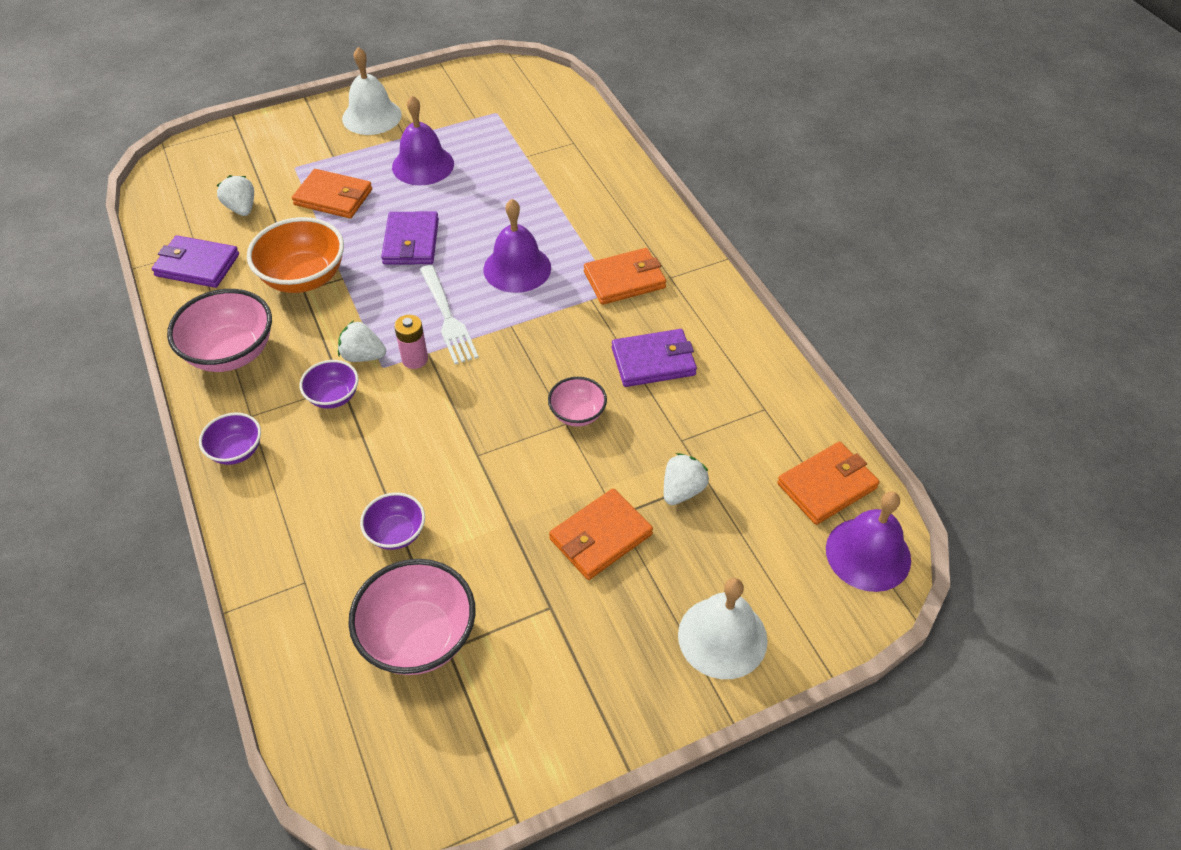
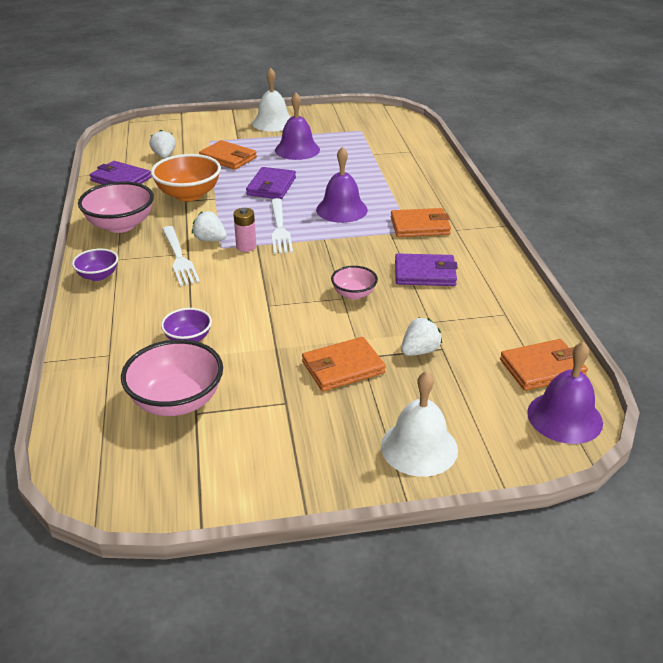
camera: 15 degrees right, 15 degrees down
purple bowl [300,360,359,409] -> white fork [162,226,200,286]

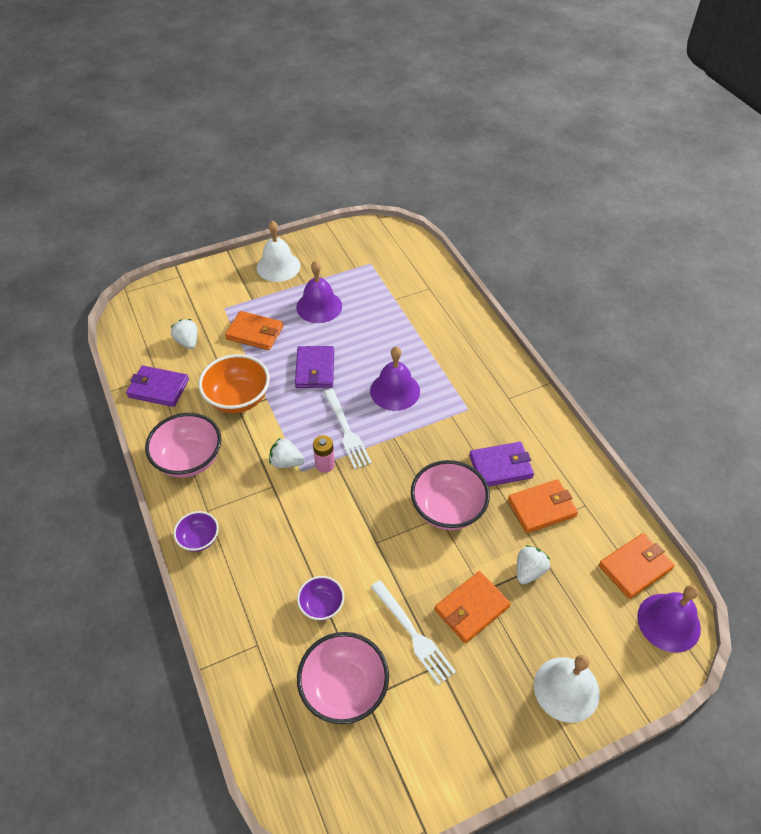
camera: 15 degrees left, 15 degrees up
white fork [162,226,200,286] -> white fork moved to [371,580,456,685]
pink bowl [331,266,378,300] -> pink bowl [411,460,490,530], size x1.79
orange wallet [391,208,451,237] -> orange wallet moved to [508,479,578,533]

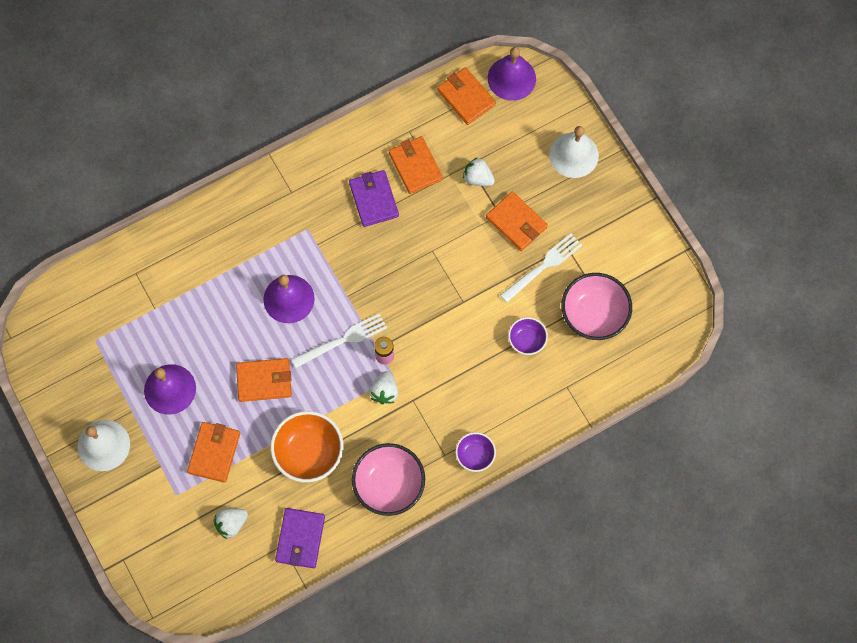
camera: 95 degrees left, 20 degrees up
purple wallet [295,346,334,388] -> orange wallet [236,358,292,402]
pink bowl [411,460,490,530] -> none

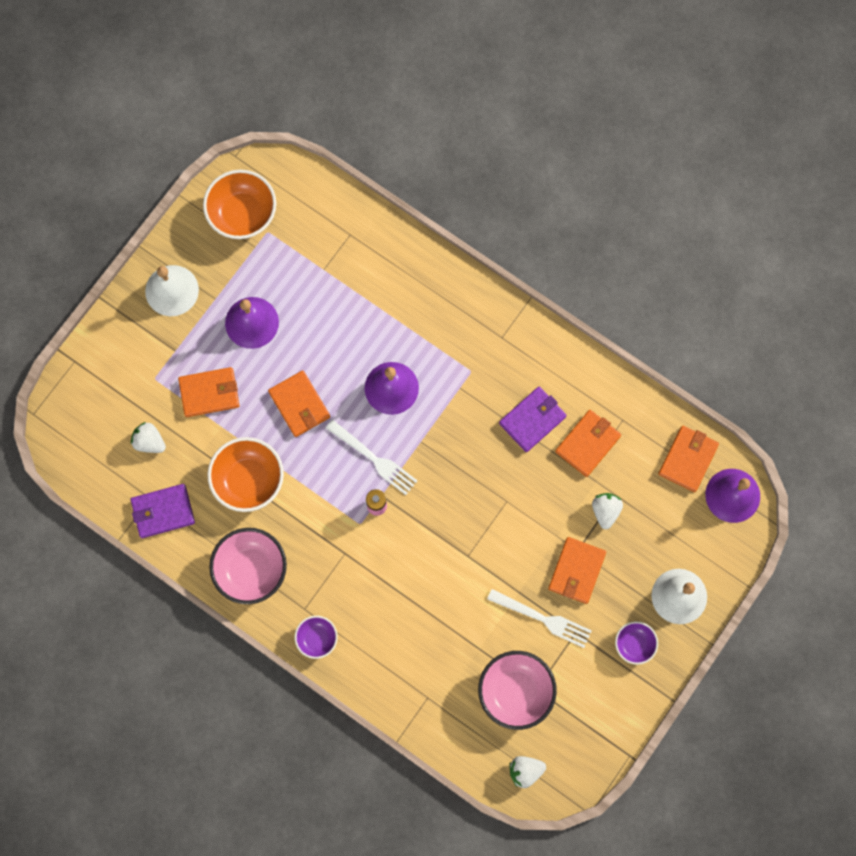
camera: 65 degrees right, 5 degrees up
white strawberry [369,371,398,404] -> white strawberry moved to [509,756,546,788]
purple bowl [508,317,548,355] -> purple bowl moved to [615,621,658,665]
none -> orange bowl [203,169,277,239]

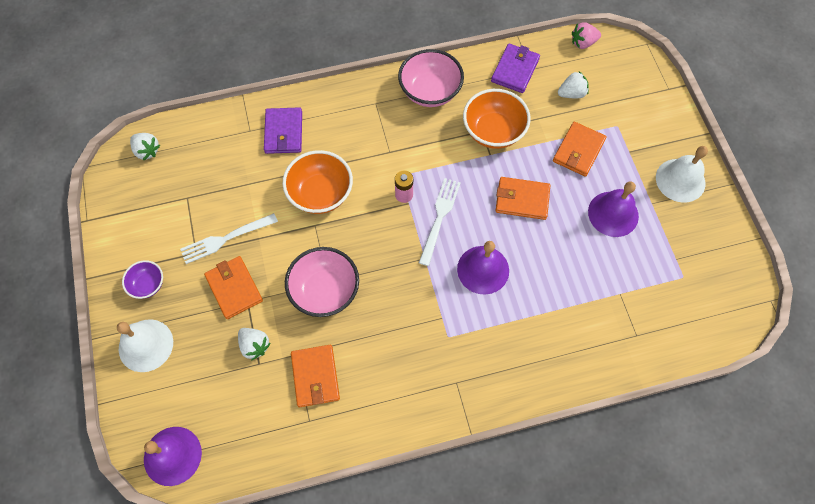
camera: 130 degrees right, 10 degrees down
orange bowl [203,169,277,239] -> orange bowl moved to [282,150,353,214]
purple bowl [295,616,338,659] -> none
white fork [326,419,417,495] -> white fork turned 120 degrees clockwise [419,178,461,266]
pink bowl [478,651,557,730] -> pink bowl moved to [285,247,359,317]
purple wallet [499,387,567,452] -> purple wallet moved to [264,107,302,154]
white strawberry [509,756,546,788] -> white strawberry turned 105 degrees clockwise [130,133,160,161]
orange wallet [658,426,719,492] -> none
none -> pink strawberry [572,22,601,49]

